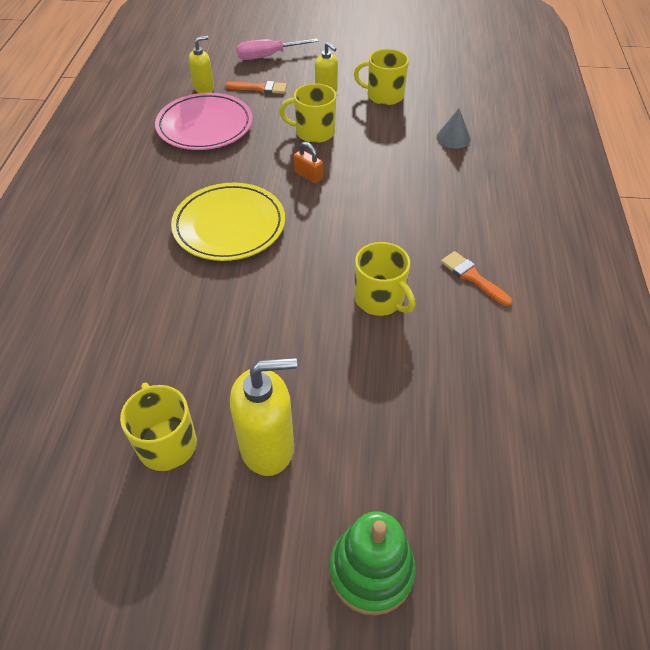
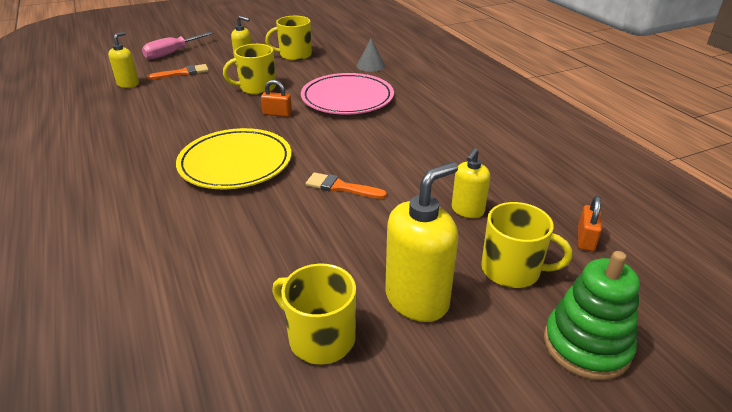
camera: 30 degrees left, 15 degrees down
pink plate [155,93,253,150] -> pink plate moved to [301,73,394,115]
yellow mug [354,242,415,316] -> yellow mug moved to [481,202,572,288]
orange brush [441,251,512,306] -> orange brush moved to [306,172,387,199]
none -> yellow soap dispenser [452,148,490,218]
none -> orange padlock [578,196,602,251]

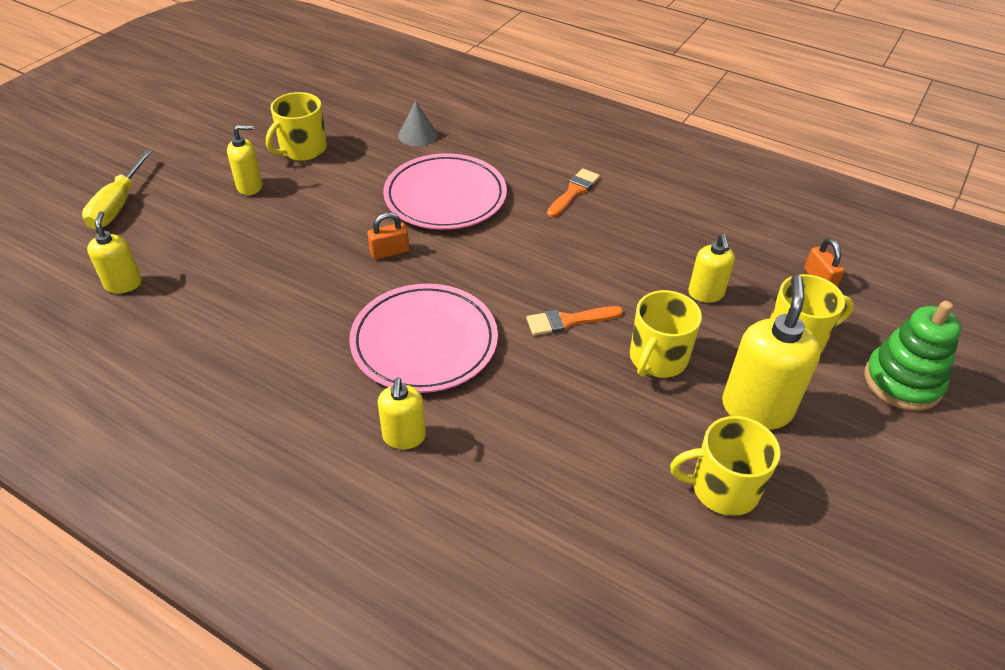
camera: 35 degrees left, 10 degrees up
pink screwdriver [142,32,213,59] -> yellow screwdriver [82,150,152,229]
orange brush [148,64,209,80] -> orange brush moved to [547,168,600,217]
yellow plate [176,128,292,189] -> pink plate [349,284,498,393]
yellow mug [223,44,276,95] -> yellow mug moved to [630,290,702,378]
none -> yellow soap dispenser [378,378,426,449]

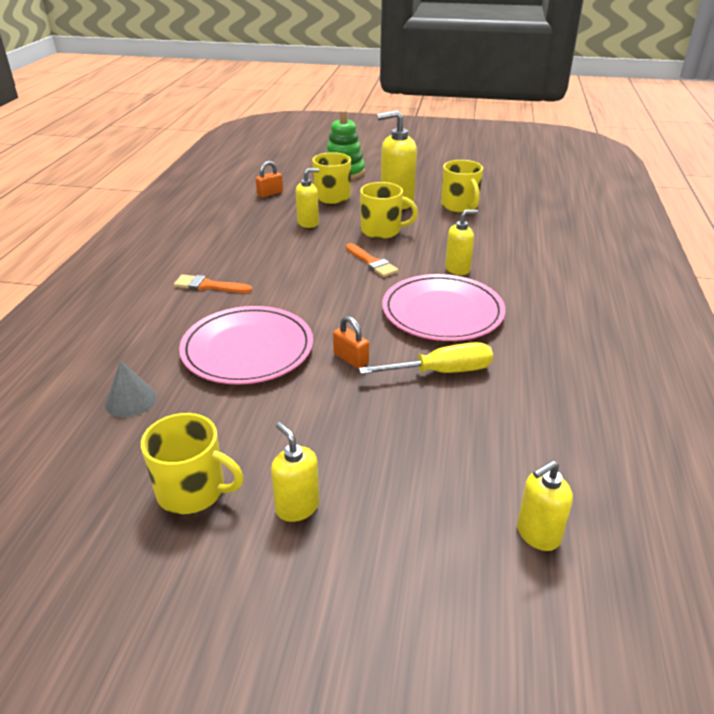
camera: 110 degrees left, 10 degrees down
yellow screwdriver [82,150,152,229] -> yellow screwdriver moved to [359,342,493,374]
yellow soap dispenser [378,378,426,449] -> yellow soap dispenser moved to [445,210,478,275]

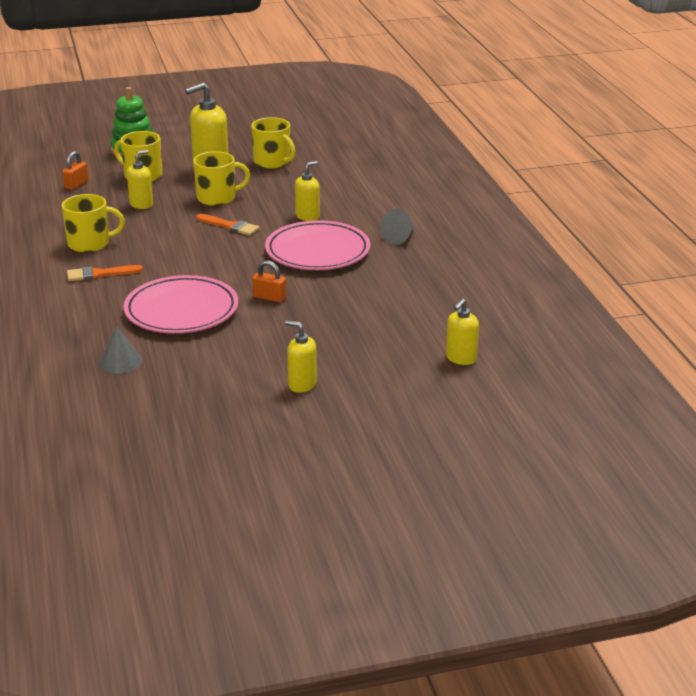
camera: 25 degrees left, 5 degrees down
yellow mug [141,413,244,514] -> yellow mug moved to [62,194,125,253]
yellow screwdriver [359,342,493,374] -> none
none -> grey cone [381,209,414,245]

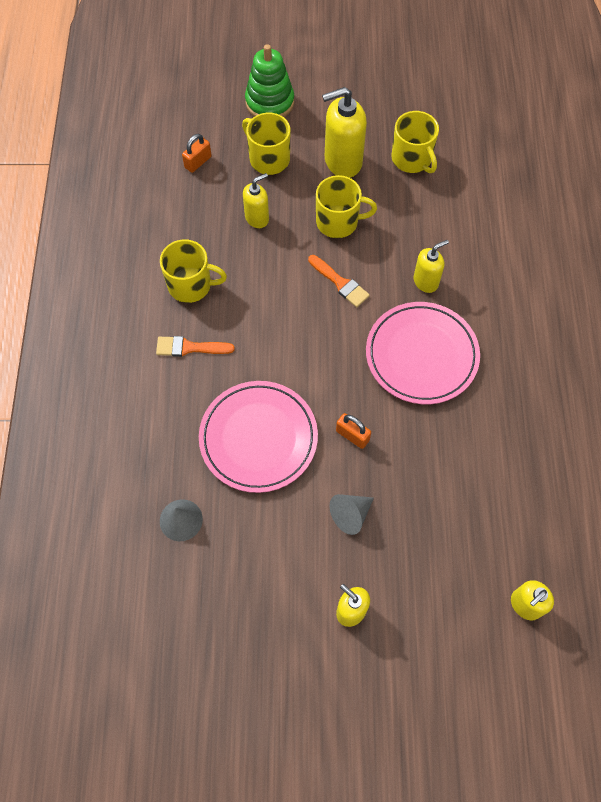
camera: 15 degrees right, 35 degrees up
grey cone [381,209,414,245] -> grey cone moved to [329,494,374,535]

